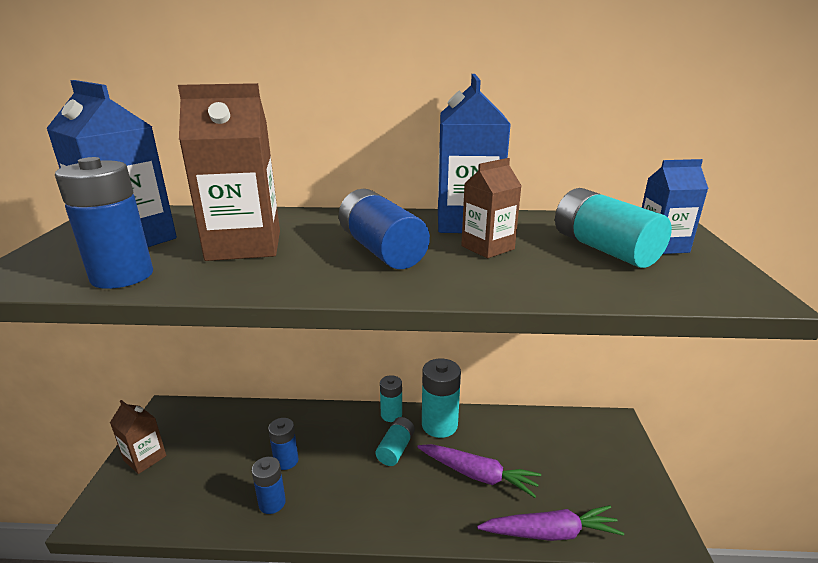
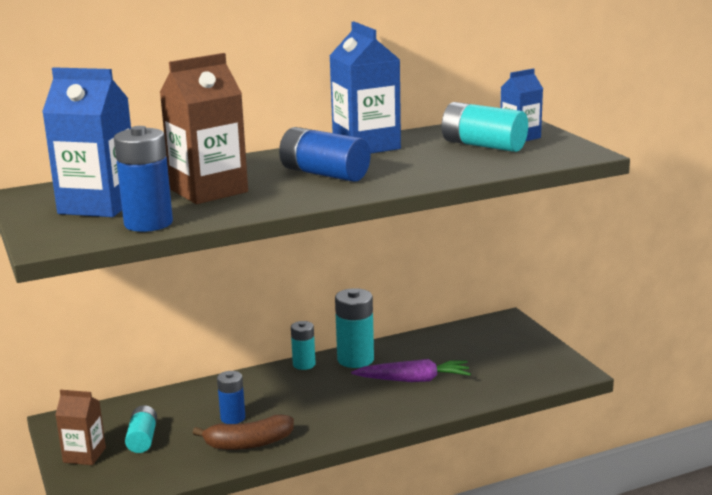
camera: 25 degrees left, 5 degrees down
blue battery [252,457,286,514] -> brown banana [193,415,294,450]
turquoise battery [376,417,415,466] -> turquoise battery moved to [125,405,157,453]
brown carton [461,158,522,258] -> none
purple carrot [477,505,624,541] -> none

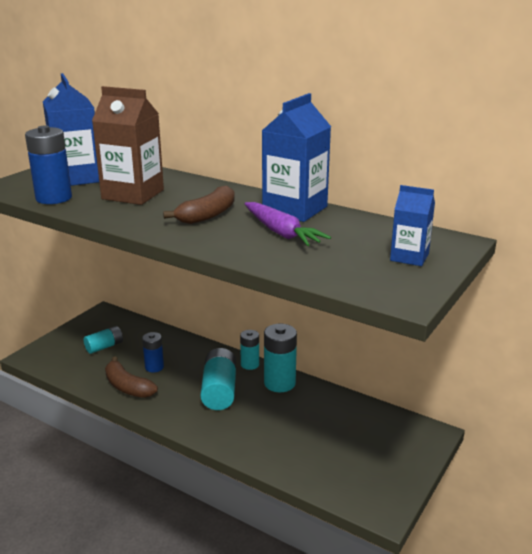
camera: 55 degrees right, 5 degrees up
brown carton [55,390,106,465] -> none
blue battery [279,127,370,182] -> brown banana [163,185,235,224]
purple carrot [351,359,471,382] -> purple carrot moved to [244,202,331,246]
turquoise battery [442,102,528,152] -> turquoise battery moved to [200,348,236,410]

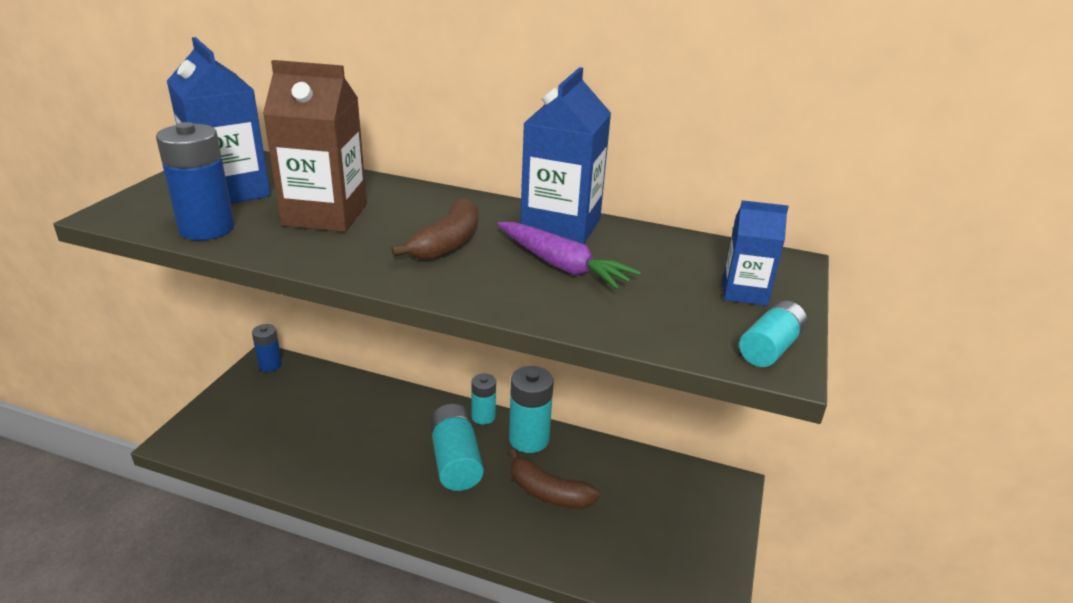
camera: 15 degrees left, 5 degrees up
turquoise battery [84,326,123,354] -> turquoise battery moved to [739,301,807,367]
brown banana [105,356,158,398] -> brown banana moved to [509,449,600,509]
blue battery [142,332,164,373] -> blue battery moved to [252,324,282,372]

